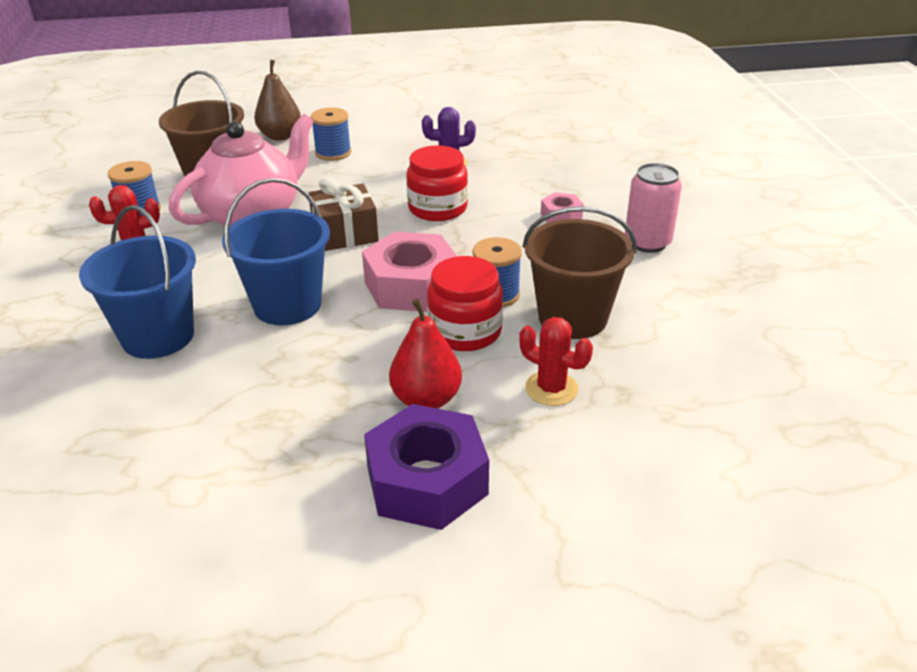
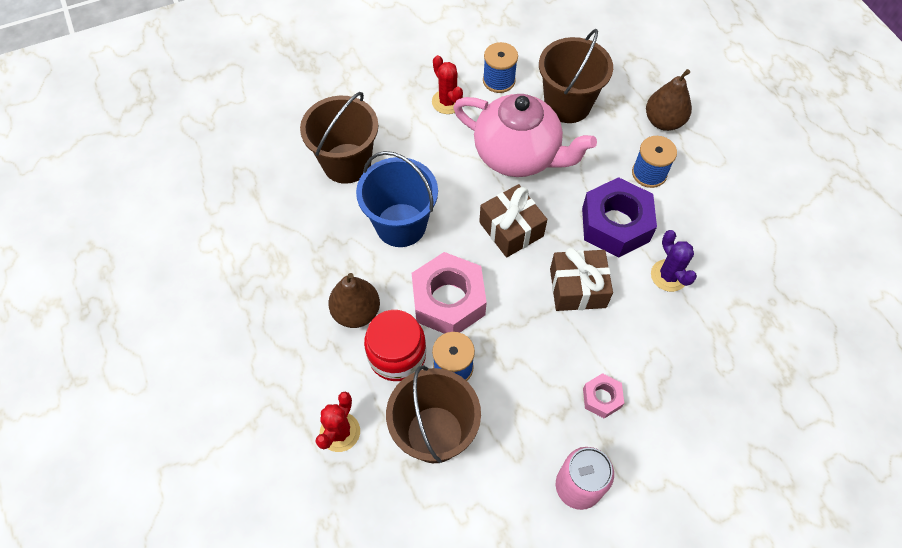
camera: 75 degrees right, 25 degrees up
blue bucket [79,205,196,359] -> brown bucket [300,92,378,184]
purple nut [364,404,489,530] -> purple nut moved to [582,177,657,258]
red pear [389,298,462,409] -> none
red jar [406,145,468,221] -> brown gift [550,248,613,311]
none -> brown pear [328,273,380,328]

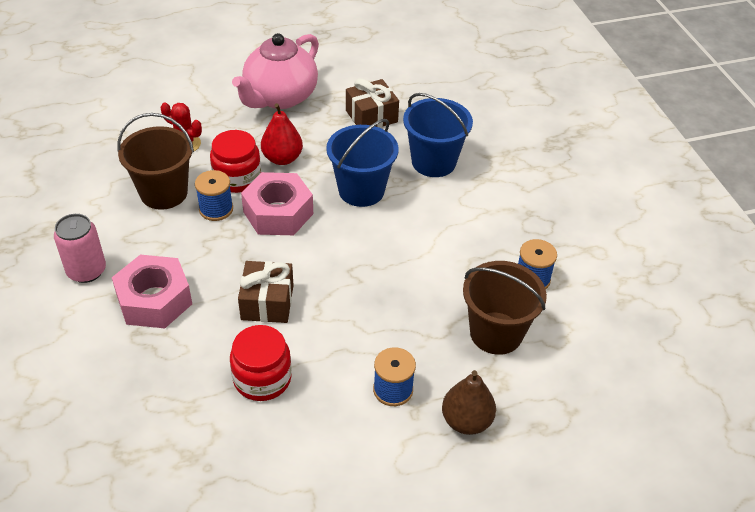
camera: 95 degrees right, 15 degrees down
brown bucket [300,92,378,184] -> blue bucket [403,93,473,177]
brown pear [328,273,380,328] -> red pear [261,103,303,165]
red cactus [432,55,463,114] -> none
pink teapot [453,94,597,177] -> pink teapot moved to [232,33,319,109]
brown gift [479,184,547,258] -> brown gift moved to [346,78,399,128]
purple nut [582,177,657,258] -> none
pink nut [583,373,624,418] -> pink nut [112,255,192,328], size x2.03
purple cactus [651,230,697,292] -> red jar [230,325,292,401]

